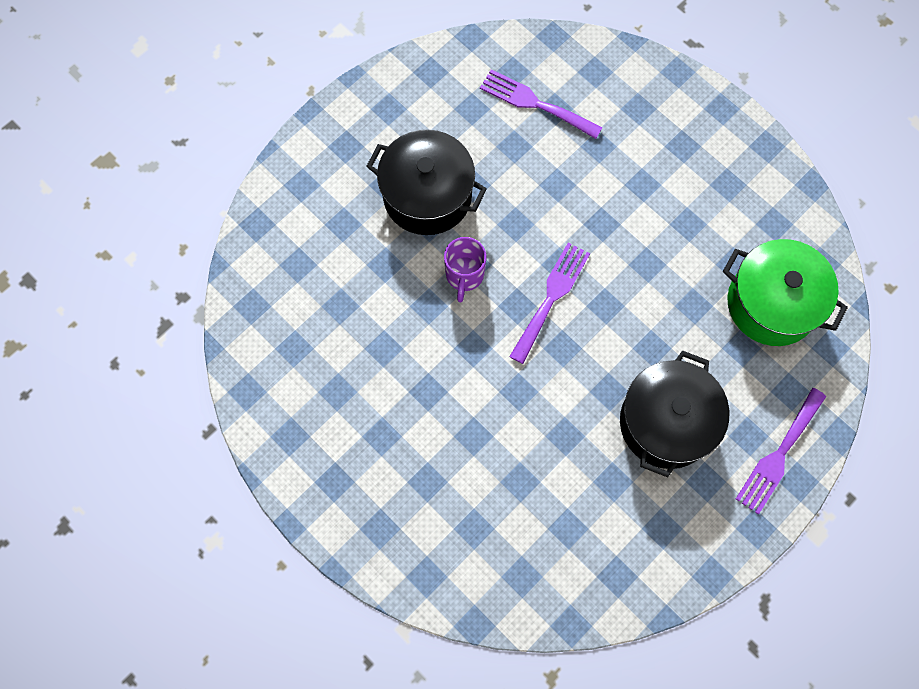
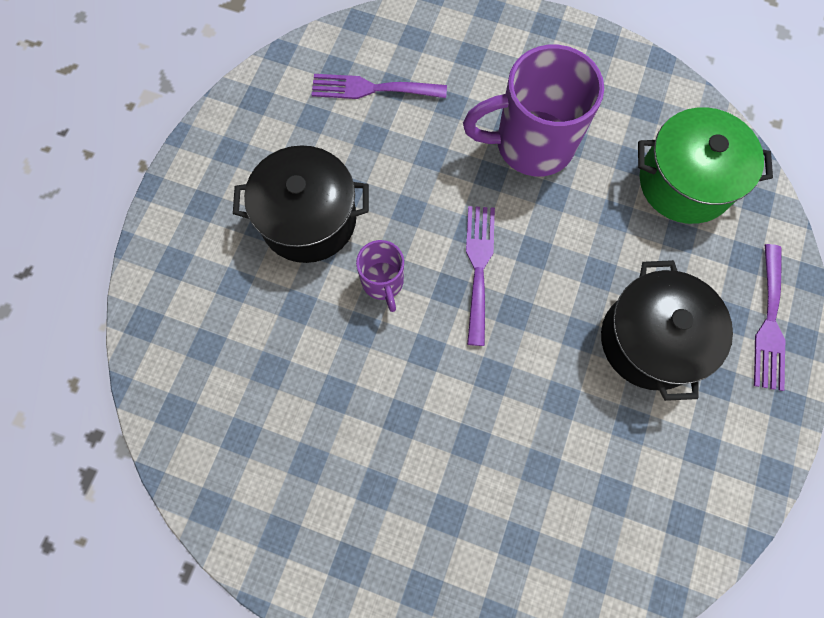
camera: 25 degrees left, 0 degrees up
none -> purple mug [463,45,604,176]

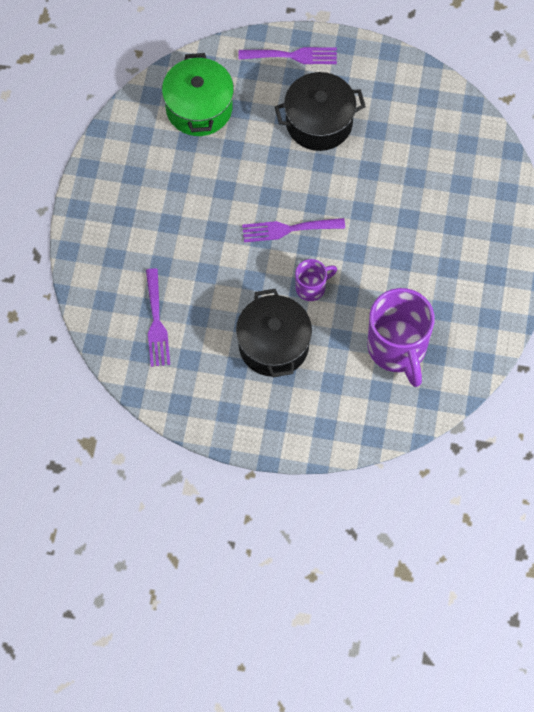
camera: 100 degrees left, 5 degrees down
purple mug [463,45,604,176] -> purple mug moved to [368,288,435,387]

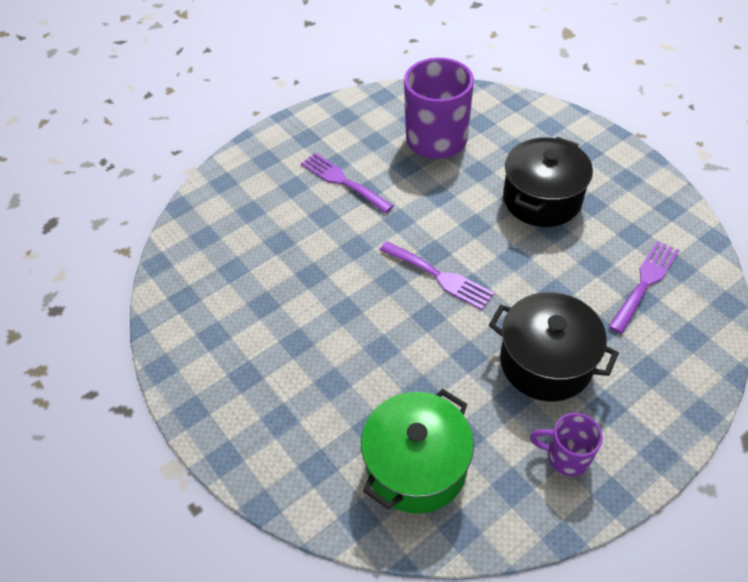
camera: 135 degrees left, 15 degrees down
purple fork [239,47,337,64] -> purple fork moved to [301,153,394,213]
black pot [275,72,366,151] -> black pot moved to [489,292,619,401]
purple mug [295,259,337,301] -> purple mug moved to [530,413,603,476]

